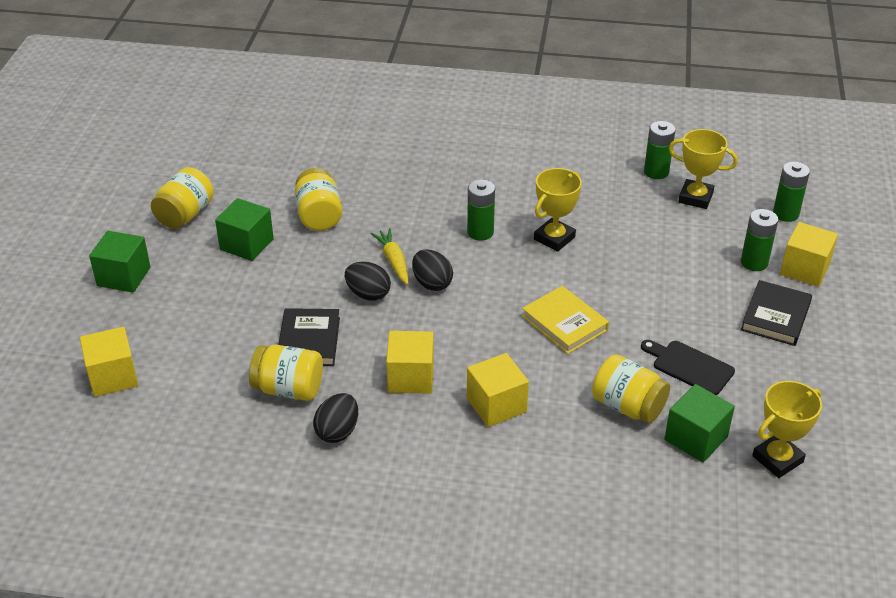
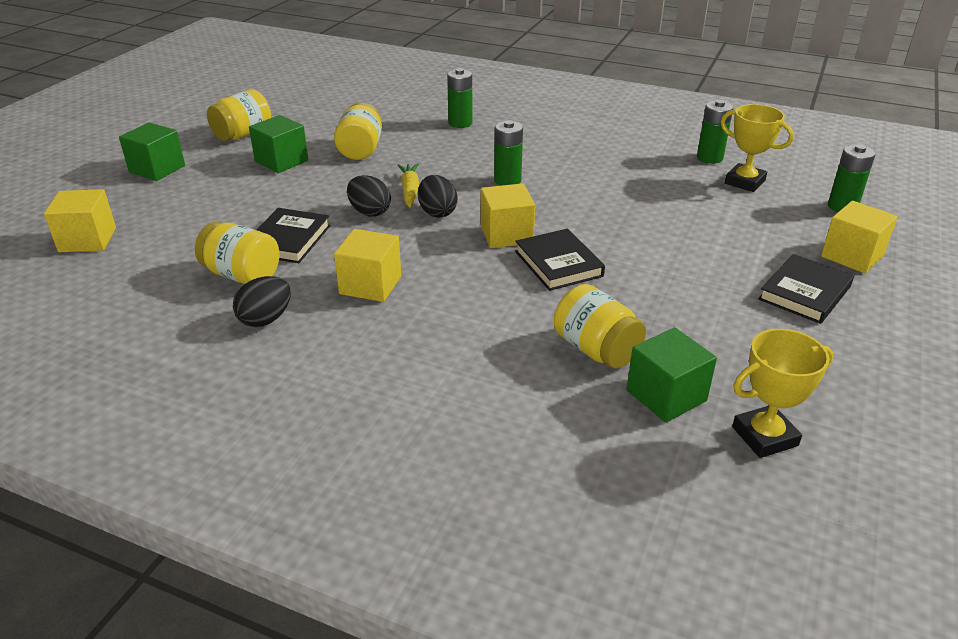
camera: 15 degrees right, 5 degrees down
yellow cube [467,353,529,427] -> yellow cube moved to [481,183,535,248]
yellow book [522,286,609,354] -> black book [515,229,605,291]
yellow trophy [534,168,582,252] -> none
black cutting board [641,340,735,395] -> none
green battery [741,209,778,271] -> green battery moved to [447,68,473,128]

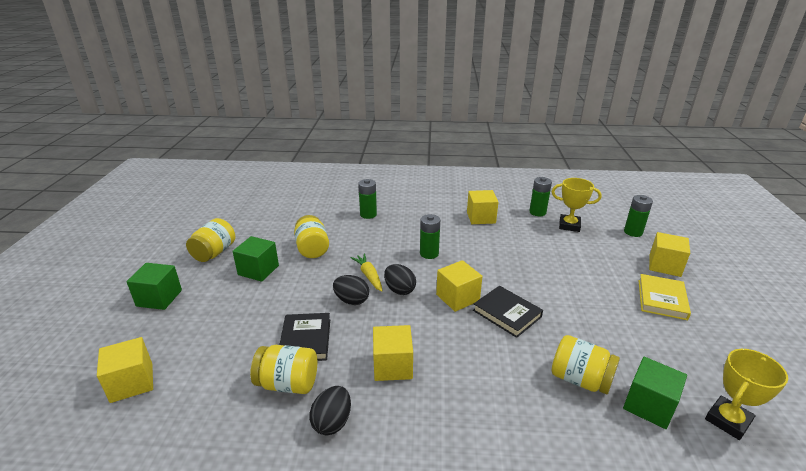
camera: 20 degrees left, 5 degrees down
black book [758,254,854,324] -> yellow book [638,274,691,320]
none -> yellow cube [467,190,498,224]

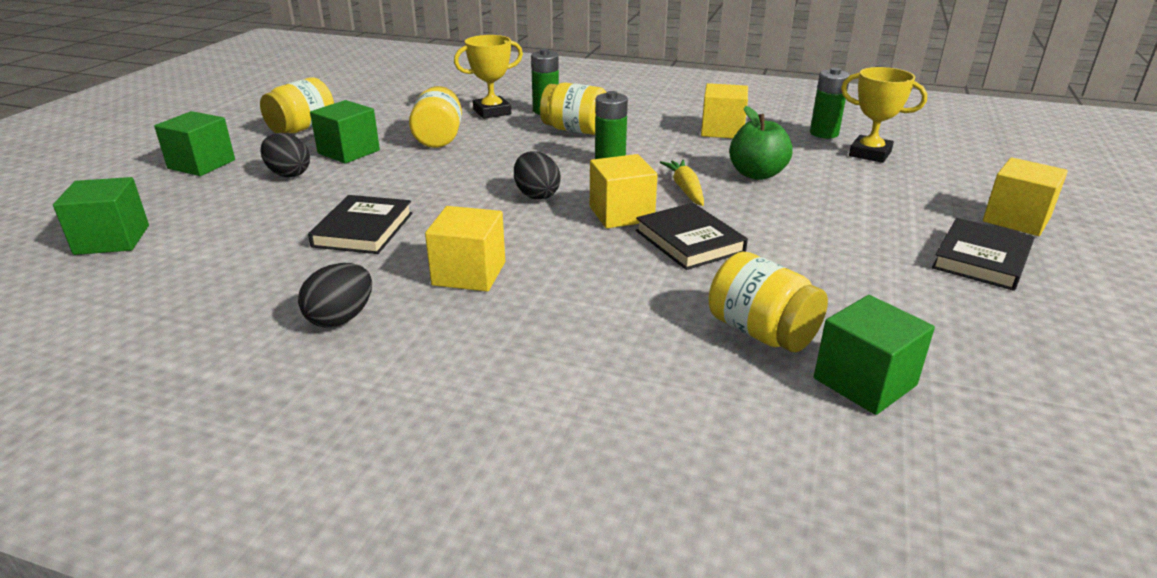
camera: 15 degrees right, 0 degrees up
yellow cube [97,337,153,403] -> green cube [53,177,149,255]
yellow jar [250,345,317,394] -> yellow jar moved to [540,83,606,135]
black egg [333,275,369,305] -> black egg moved to [261,133,310,177]
yellow carrot [351,254,382,292] -> yellow carrot moved to [660,160,704,206]
green battery [624,195,653,237] -> none
yellow book [638,274,691,320] -> black book [932,218,1034,291]
yellow trophy [705,349,788,440] -> yellow trophy moved to [454,35,523,119]
none -> green apple [729,106,793,180]

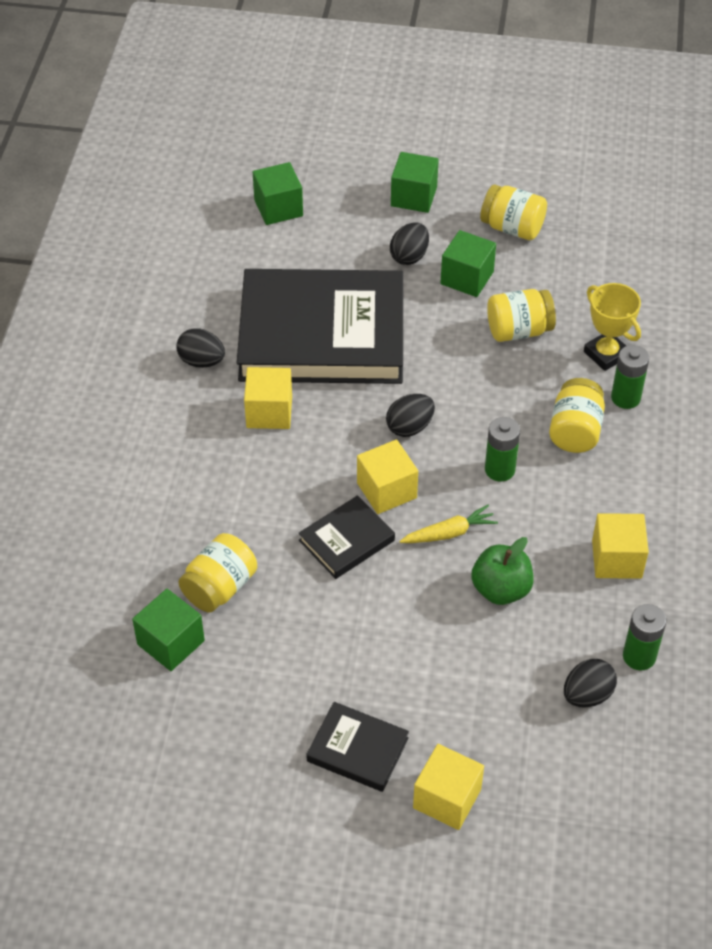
camera: 80 degrees right, 20 degrees up
black book [308,195,413,254] -> black book [237,269,403,384], size x2.34
yellow trophy [841,67,927,163] -> black egg [564,659,617,707]

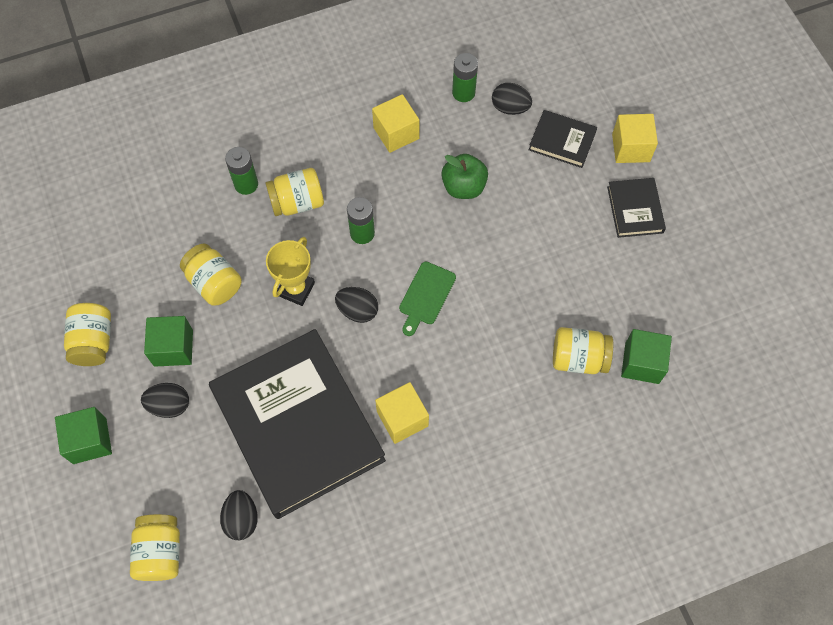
camera: 120 degrees left, 15 degrees up
black egg [176,328,225,368] -> black egg moved to [220,490,258,540]
green cube [253,162,303,225] -> yellow jar [130,514,180,581]
black book [298,495,395,579] -> black book moved to [529,110,597,168]
yellow cube [357,439,418,514] -> green cutting board [399,262,456,336]
yellow carrot [399,505,498,543] -> none
yellow trophy [584,283,641,371] -> yellow trophy moved to [266,237,315,306]

